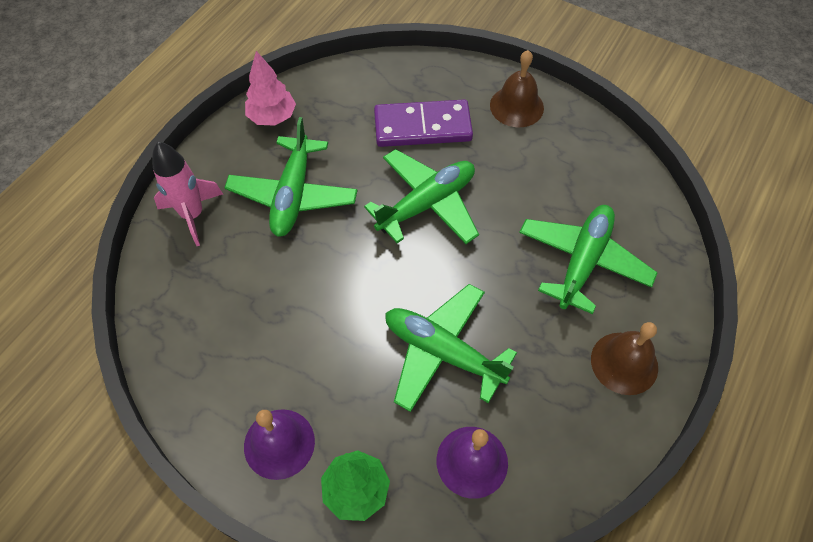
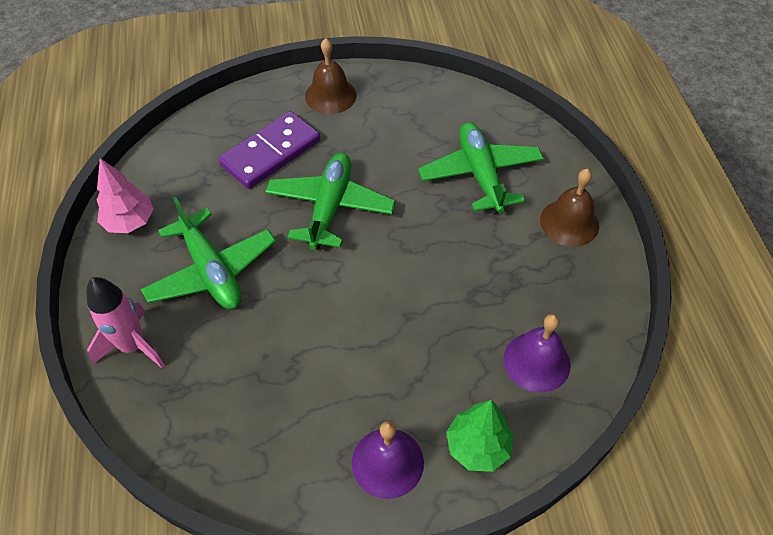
camera: 40 degrees left, 5 degrees down
green plane [385,284,517,412] -> none

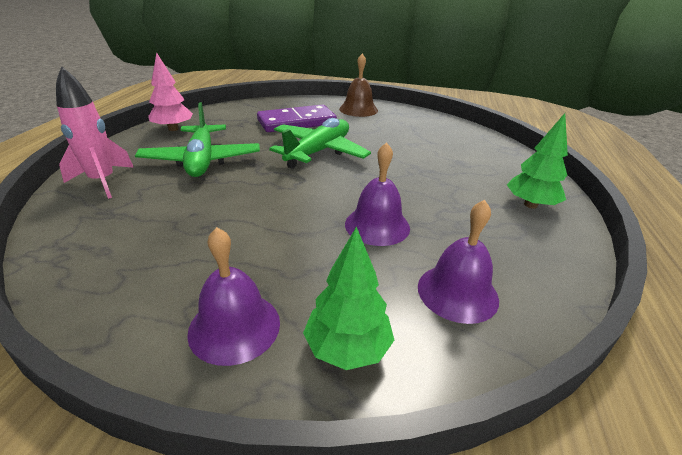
camera: 20 degrees right, 20 degrees down
green plane [418,122,544,214] -> none
brown bell [540,169,599,247] -> green tree [507,113,568,208]
none -> purple bell [345,142,410,246]

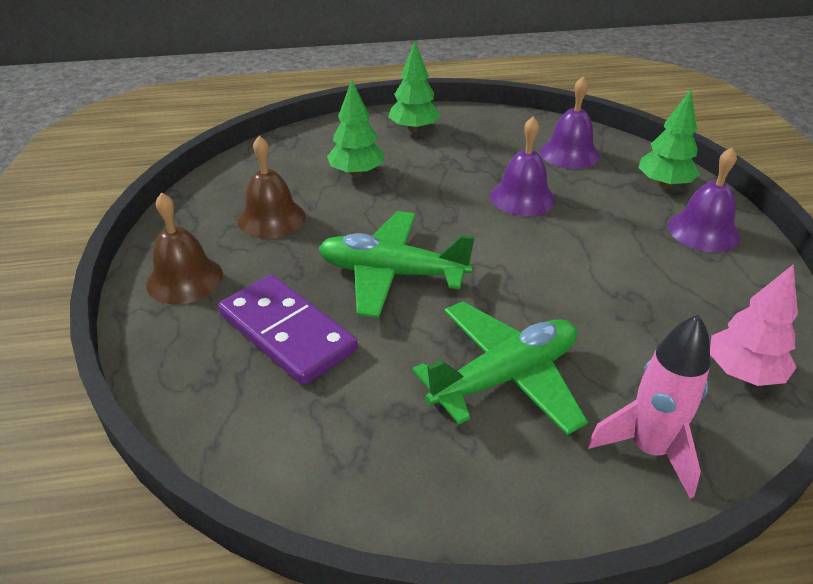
camera: 110 degrees left, 5 degrees up
pink tree [148,52,193,131] -> pink tree moved to [710,264,798,386]
none -> brown bell [238,136,306,239]
none -> green tree [327,80,385,177]

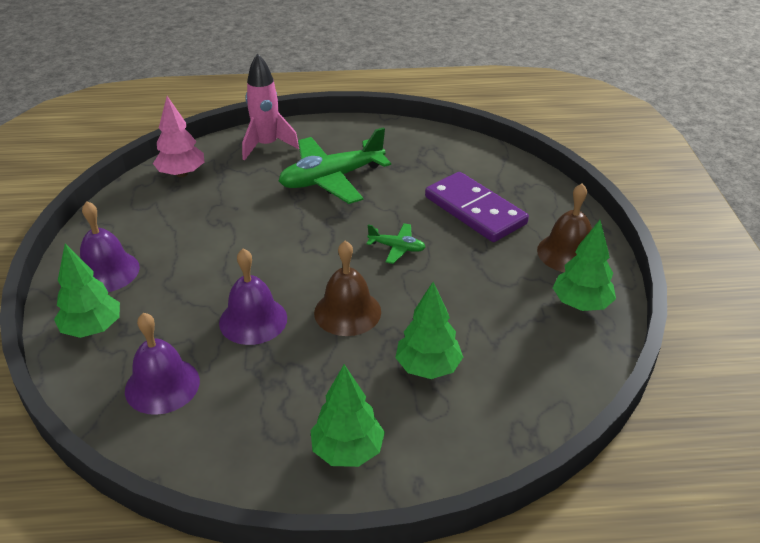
camera: 175 degrees left, 0 degrees up
brown bell [238,136,306,239] -> brown bell moved to [314,241,381,336]
green plane [318,211,475,318] -> green plane [367,223,426,264], size x0.47
none -> green tree [553,220,616,311]

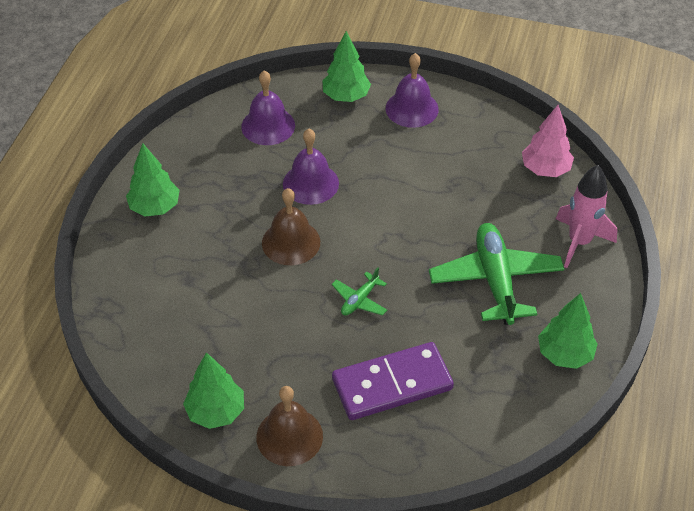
camera: 110 degrees right, 10 degrees up
green tree [395,282,463,379] -> green tree moved to [538,293,598,369]

